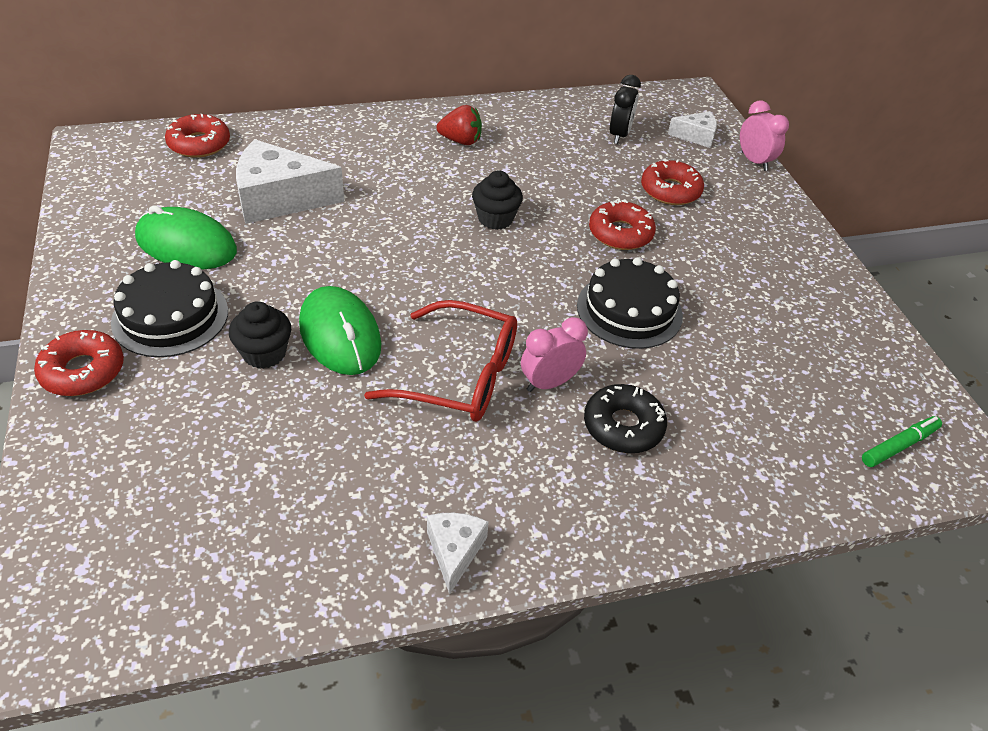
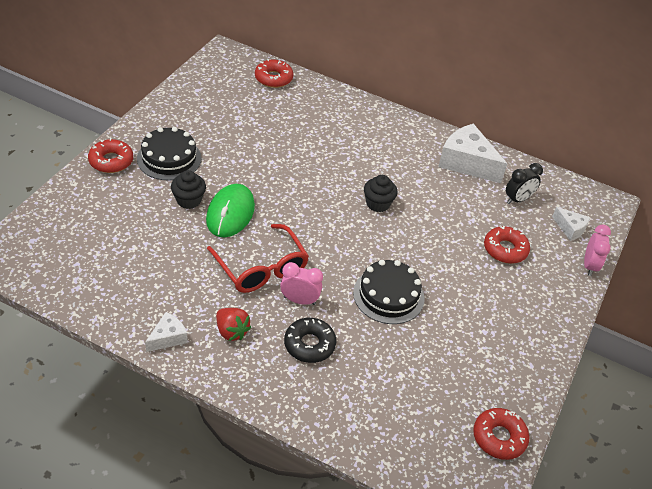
camera: 40 degrees right, 0 degrees up
green mouse [135,205,237,269] -> none
white cheese [236,139,344,224] -> white cheese moved to [438,123,507,183]
red strawberry [437,105,482,145] -> red strawberry moved to [216,308,251,341]
red donut [589,199,656,250] -> red donut moved to [473,408,529,460]
green marker [862,416,942,467] -> none

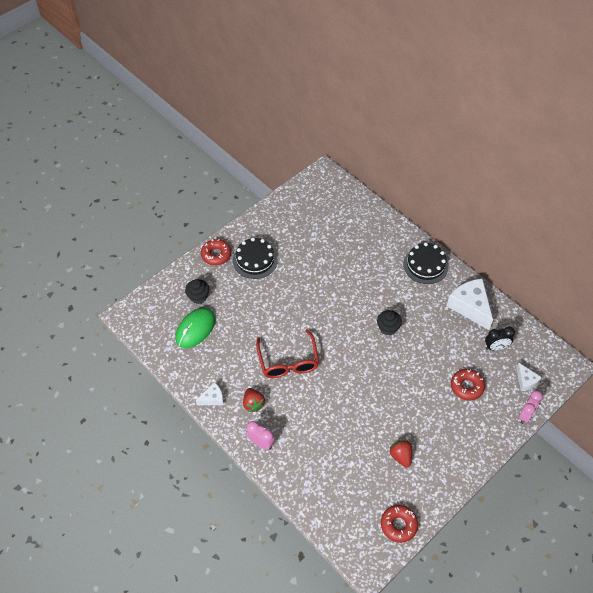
camera: 25 degrees right, 10 degrees up
black cupcake [171,170,206,209] -> black cupcake moved to [185,279,209,304]
green mouse [206,184,255,238] -> green mouse moved to [175,308,215,348]
red donut [255,59,293,88] -> none
pink clock [280,262,323,305] -> pink clock moved to [246,421,275,450]
black donut [284,318,336,363] -> none
black cake [353,260,425,324] -> black cake moved to [403,242,449,284]
none -> red strawberry [389,440,412,467]

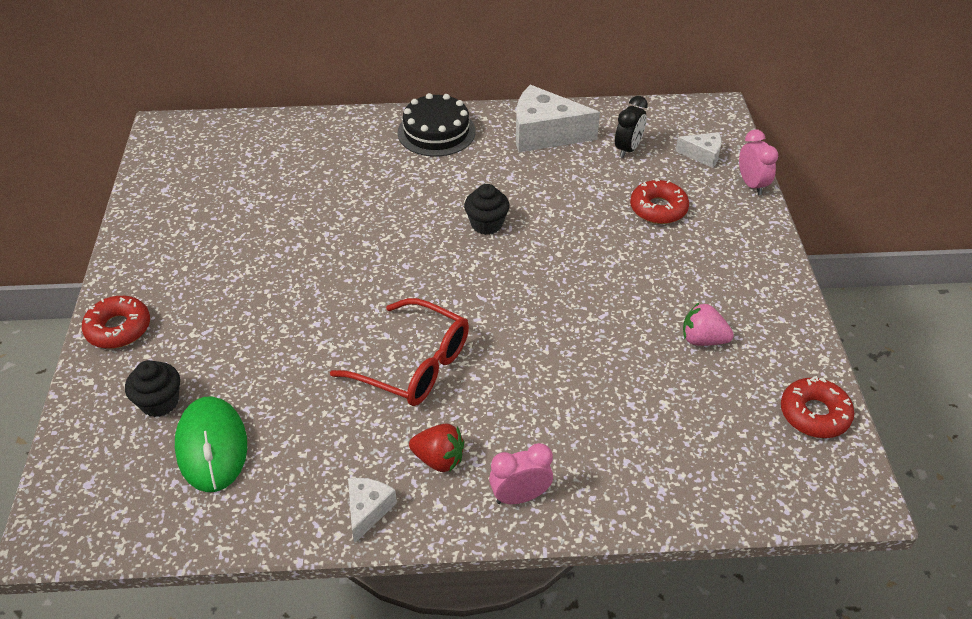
camera: 50 degrees left, 10 degrees down
black cake [233,238,278,279] -> none
red strawberry [389,440,412,467] -> pink strawberry [683,303,734,346]

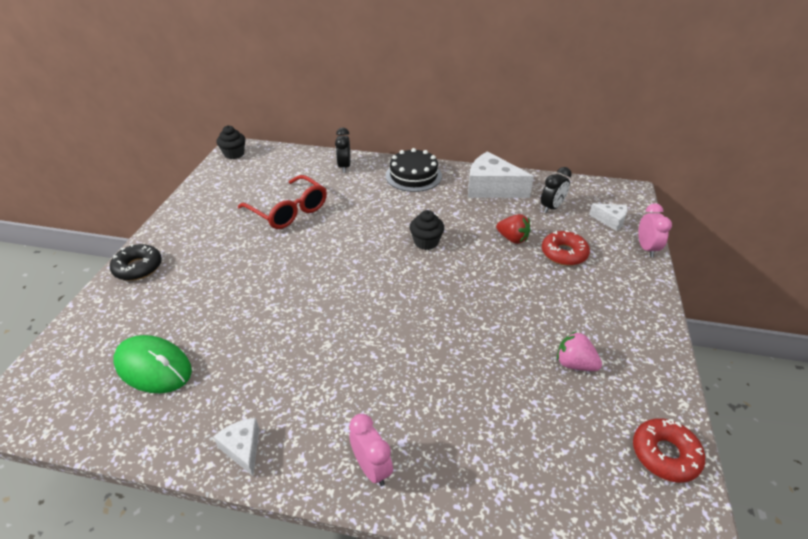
camera: 15 degrees right, 5 degrees down
red donut [82,296,150,349] -> black donut [110,244,162,281]
black cupcake [125,360,180,417] -> black cupcake moved to [216,126,245,159]
green mouse [175,396,247,492] -> green mouse turned 60 degrees counterclockwise [113,335,192,393]
red glasses [330,298,469,406] -> red glasses moved to [238,175,327,229]
white cheese [348,478,397,544] -> white cheese turned 60 degrees counterclockwise [213,418,259,476]
red strawberry [409,424,464,472] -> red strawberry moved to [496,214,531,244]
pink clock [489,443,553,504] -> pink clock turned 60 degrees clockwise [349,414,393,486]
none -> black clock [335,127,350,173]

